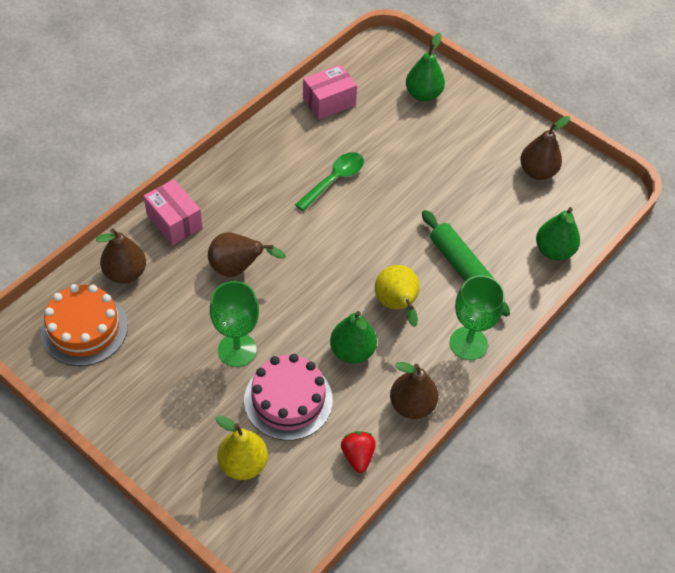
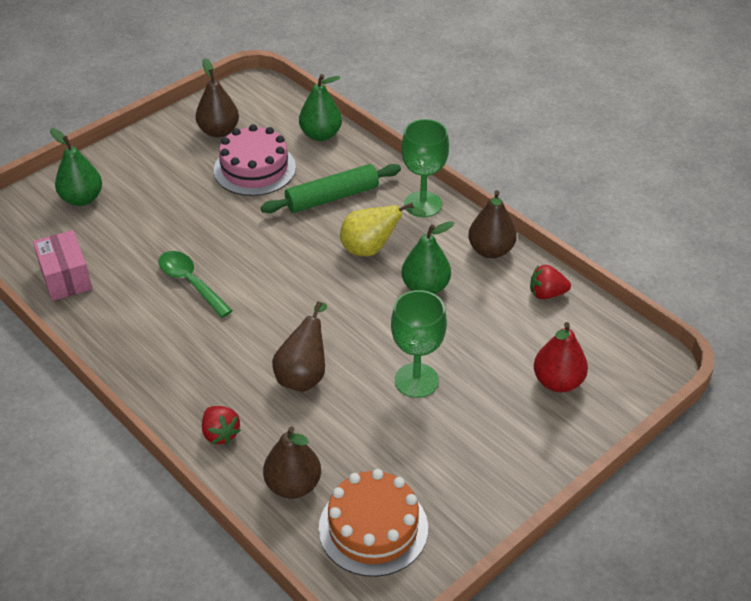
camera: 80 degrees left, 10 degrees down
pink box [144,179,203,245] -> red strawberry [202,406,241,444]
yellow pear [215,415,268,480] -> red pear [534,322,588,392]
pink cake [244,354,333,441] -> pink cake moved to [214,124,296,196]

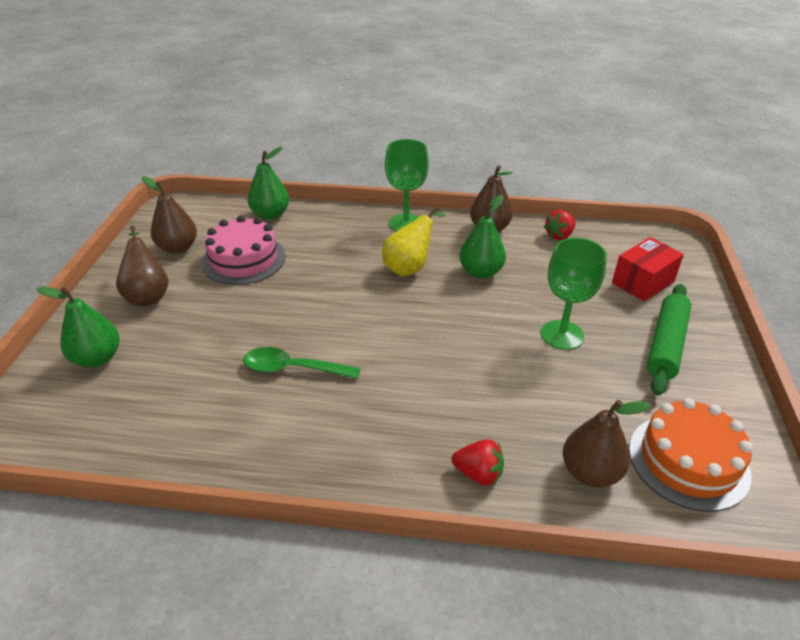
camera: 40 degrees left, 5 degrees down
pink box [33,230,92,301] -> none
green rolling pin [261,164,401,213] -> green rolling pin moved to [647,284,692,396]
brown pear [272,301,327,392] -> brown pear moved to [116,226,169,306]
red pear [534,322,588,392] -> red box [612,237,684,302]

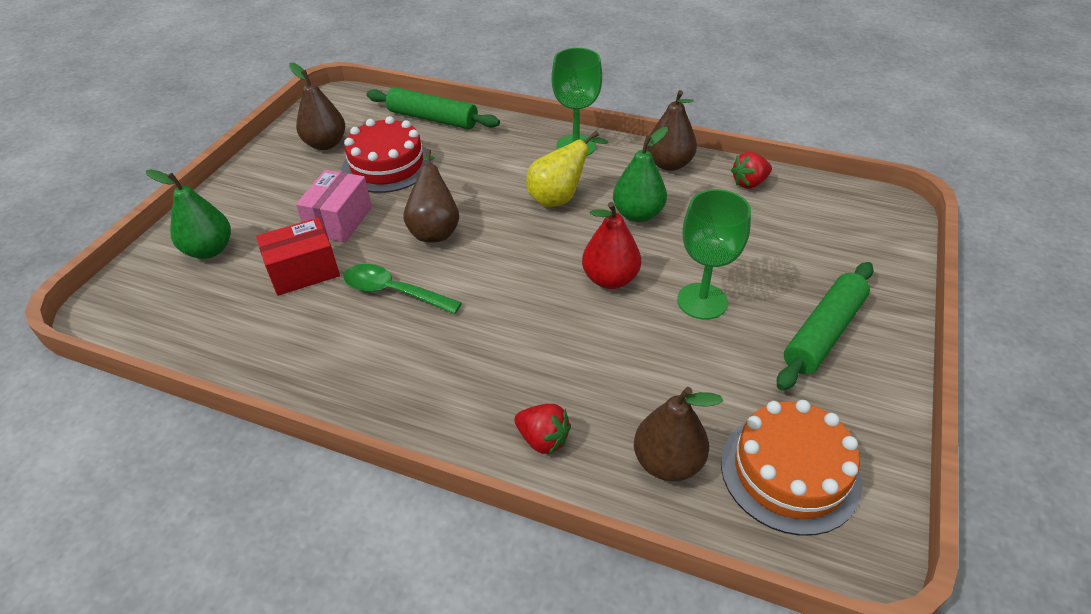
camera: 15 degrees right, 5 degrees up
brown pear [116,226,169,306] -> brown pear moved to [404,149,459,242]
pink cake [202,216,286,285] -> red cake [342,116,432,193]
green pear [248,147,289,220] -> green rolling pin [366,87,500,129]
red box [612,237,684,302] -> red box moved to [256,218,340,296]
none -> pink box [296,170,372,243]
none -> red pear [582,202,641,289]

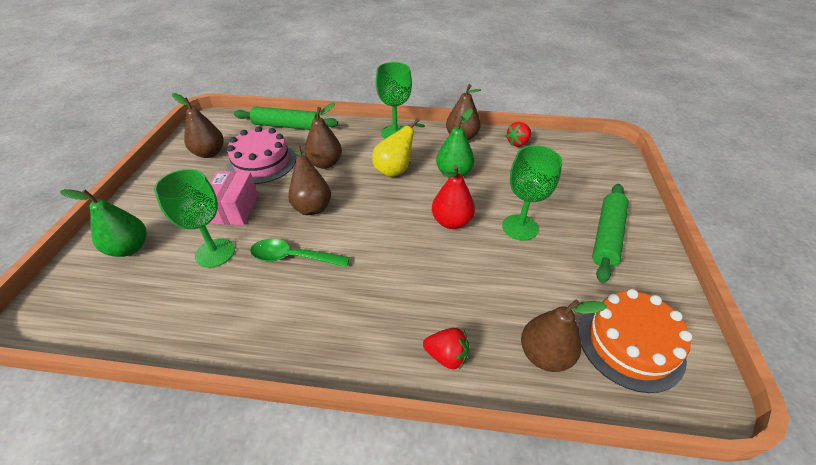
camera: 15 degrees left, 0 degrees up
red box [256,218,340,296] -> green goblet [154,169,235,268]
red cake [342,116,432,193] -> pink cake [227,126,296,184]
none -> brown pear [304,103,342,169]

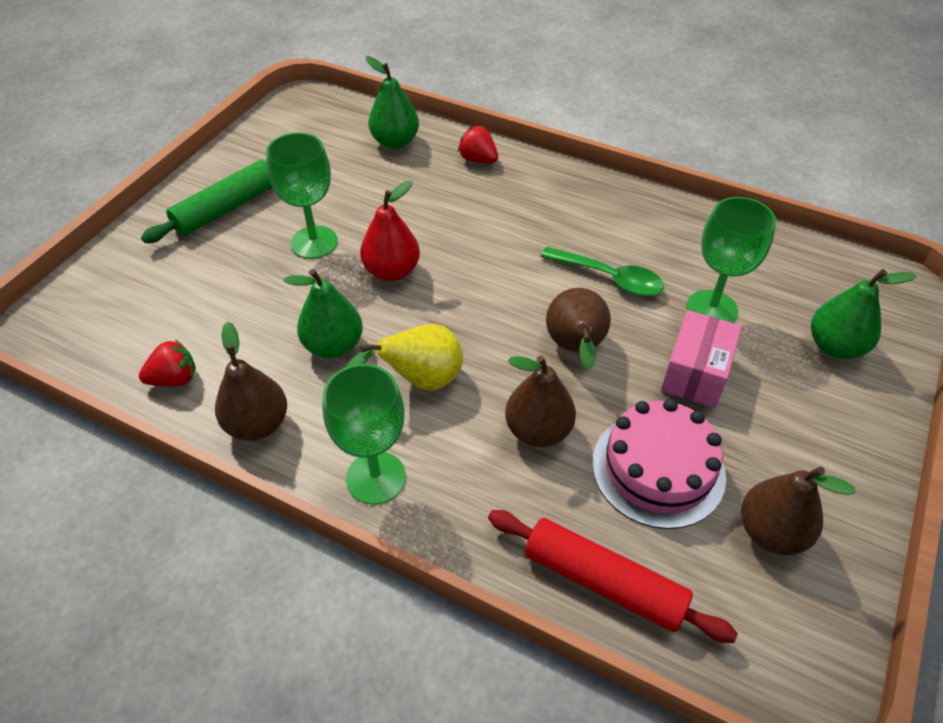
camera: 160 degrees left, 5 degrees up
green rolling pin [234,106,338,130] -> red rolling pin [488,510,738,643]
brown pear [521,300,607,372] -> green pear [366,56,419,149]
orange cake [578,289,692,393] -> none

